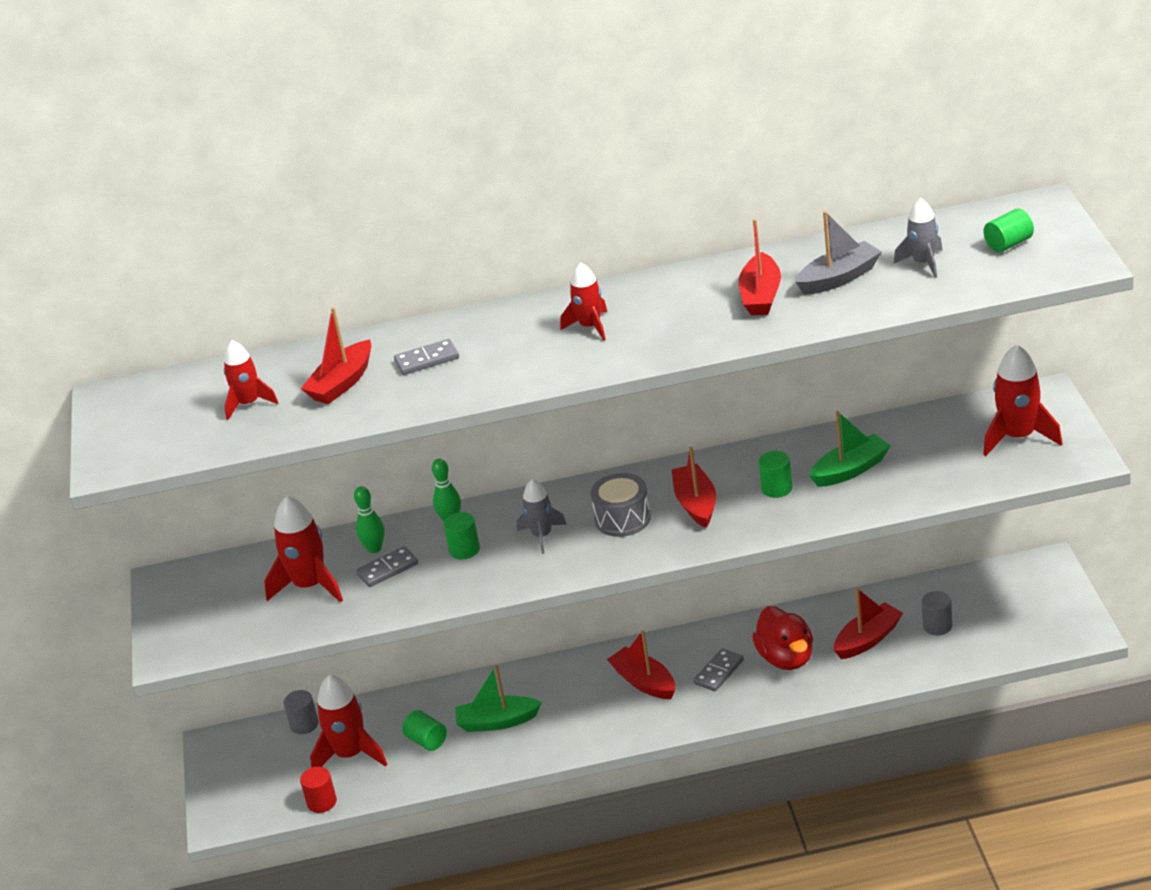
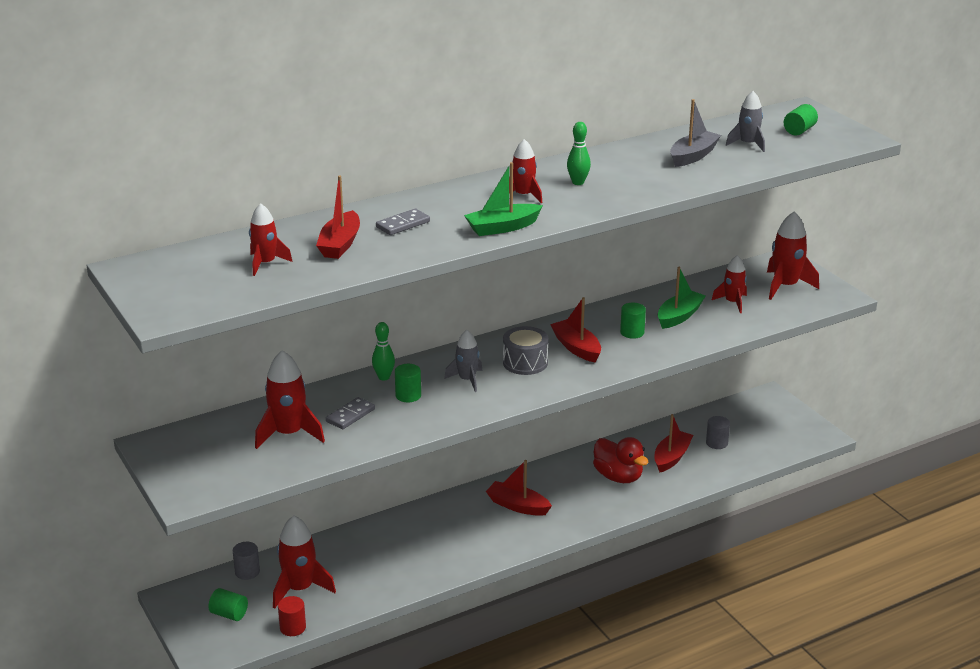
camera: 25 degrees left, 5 degrees down
green bowling pin [354,486,384,553] -> green bowling pin moved to [567,122,591,185]
green cylinder [402,710,447,751] -> green cylinder moved to [208,588,248,621]
green boat [455,665,542,732] -> green boat moved to [464,162,543,236]
grey domino [693,648,744,692] -> none
red boat [739,219,781,315] -> none
none -> red rocket [712,255,747,313]

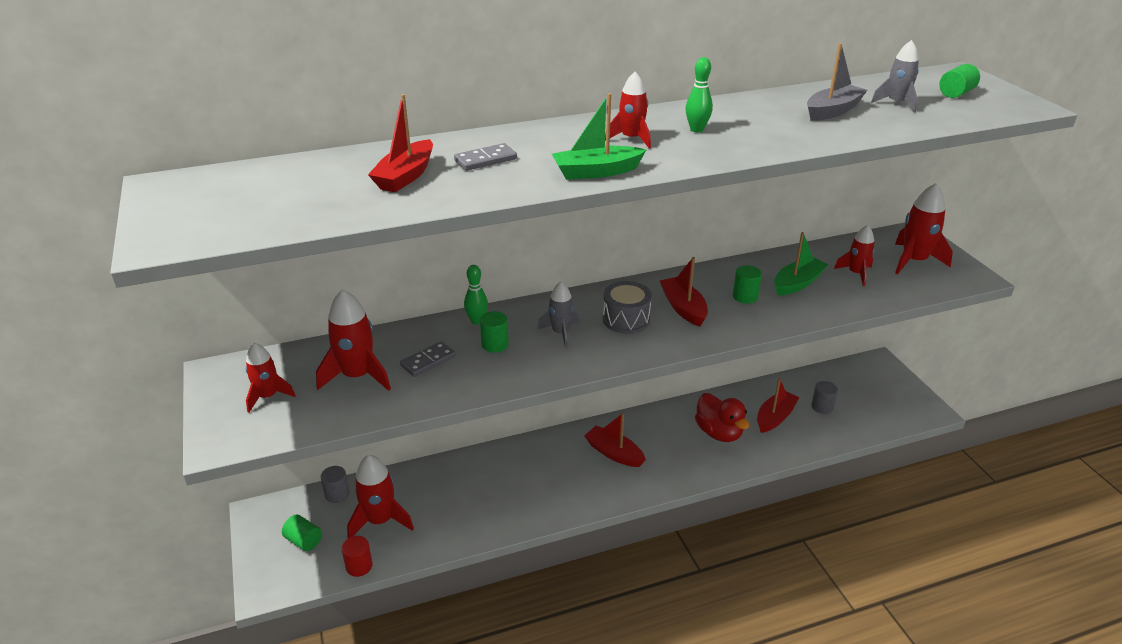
camera: 10 degrees right, 5 degrees up
red rocket [249,203,293,276] -> red rocket moved to [246,343,295,413]

